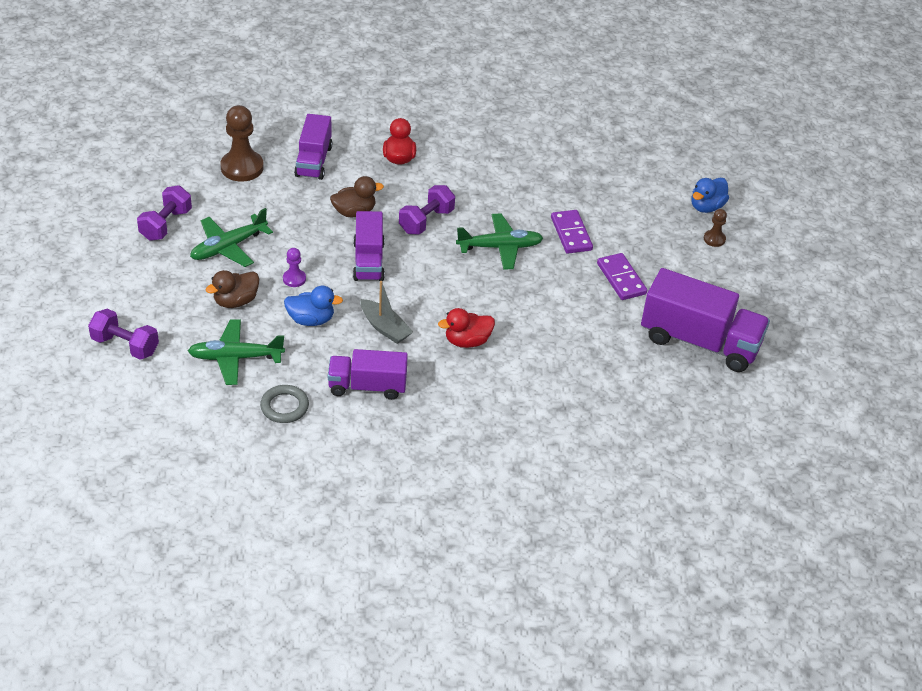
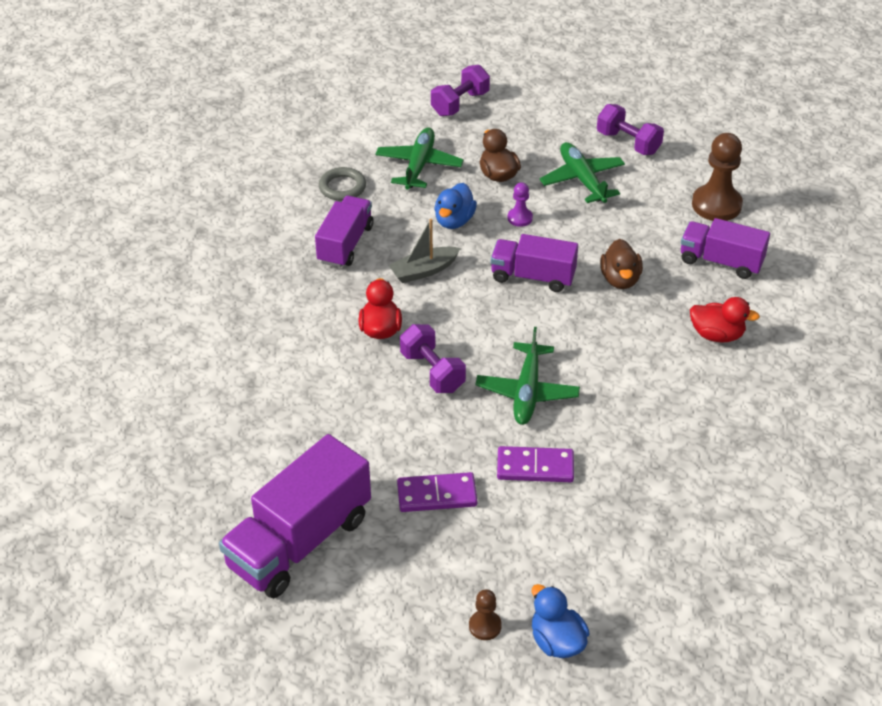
camera: 110 degrees right, 0 degrees up
purple dumbbell [399,185,455,235] -> purple dumbbell moved to [400,324,466,393]

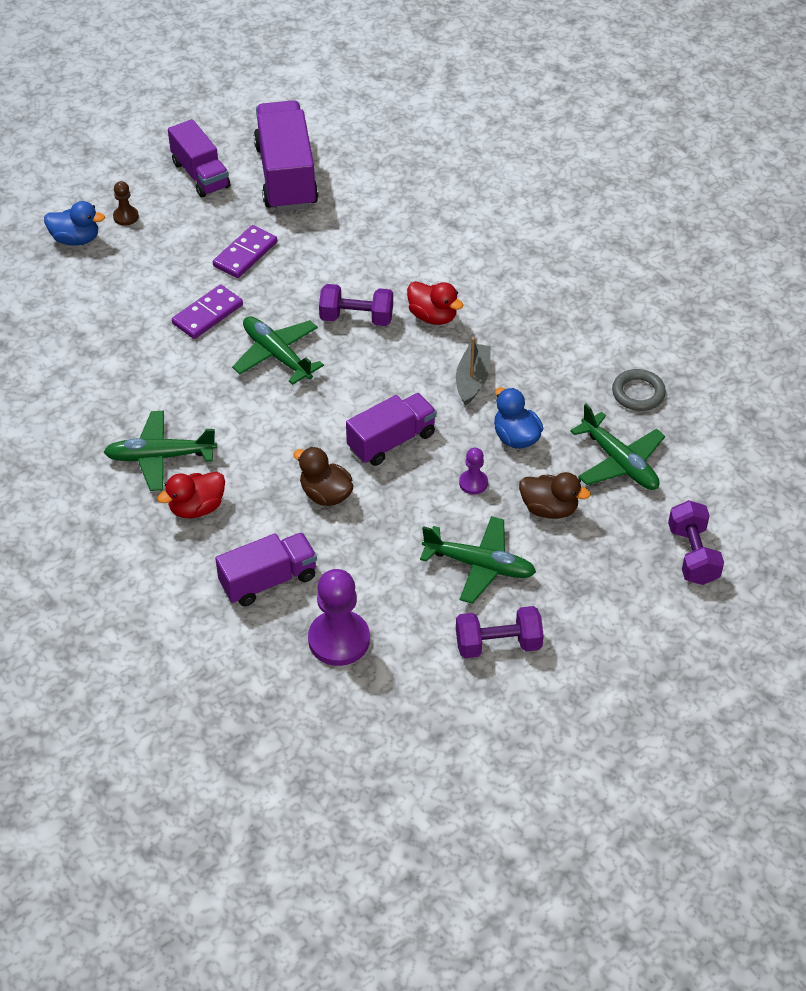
camera: 130 degrees right, 5 degrees up
purple truck [315,196,373,268] -> purple truck moved to [168,119,230,198]
brown pawn [692,133,743,221] -> purple pawn [308,569,370,666]
none -> green plane [104,410,217,491]

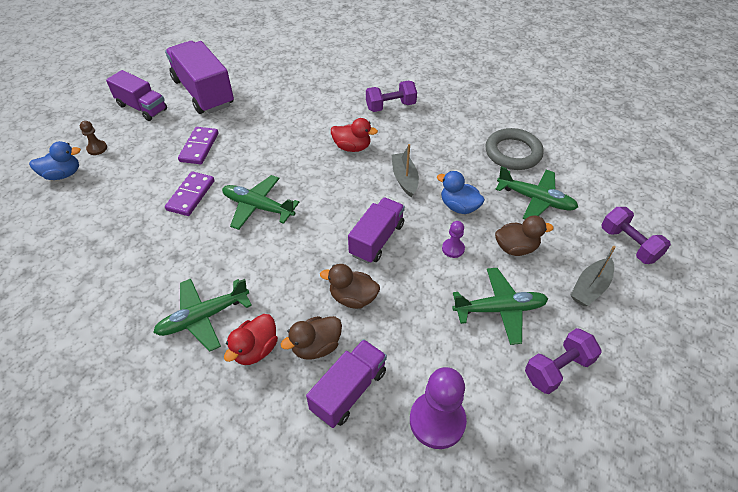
camera: 25 degrees left, 0 degrees up
purple dumbbell [319,284,393,326] -> purple dumbbell moved to [366,81,417,112]
grey ring [612,369,666,411] -> grey ring [486,128,544,170], size x1.53
none -> brown duck [281,316,342,360]
none -> grey boat [571,246,616,306]

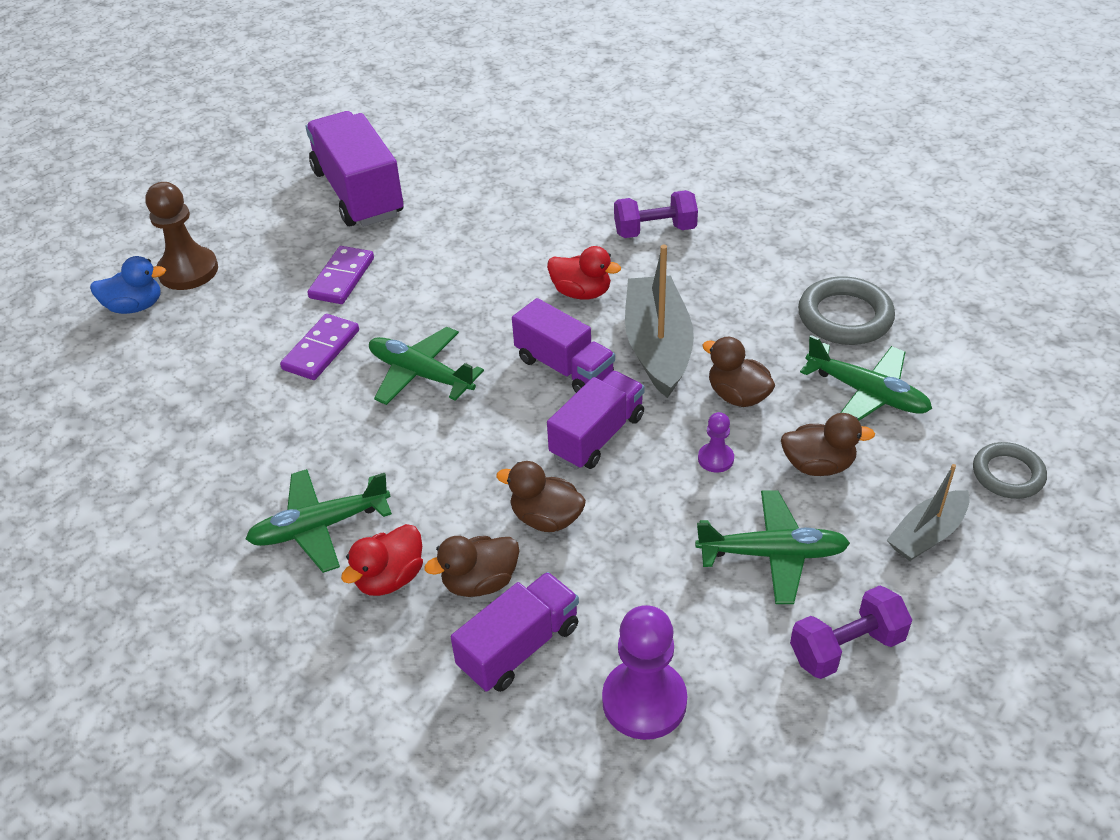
camera: 10 degrees right, 5 degrees down
brown pawn [80,121,107,155] -> brown pawn [145,182,218,290], size x1.98
purple truck [106,70,167,121] -> purple truck moved to [512,298,615,393]
grey boat [391,144,419,197] -> grey boat [625,245,694,398], size x1.73
blue duck [437,171,485,214] -> brown duck [702,337,775,407]
purple dumbbell [602,207,671,264] -> grey ring [973,442,1047,499]

